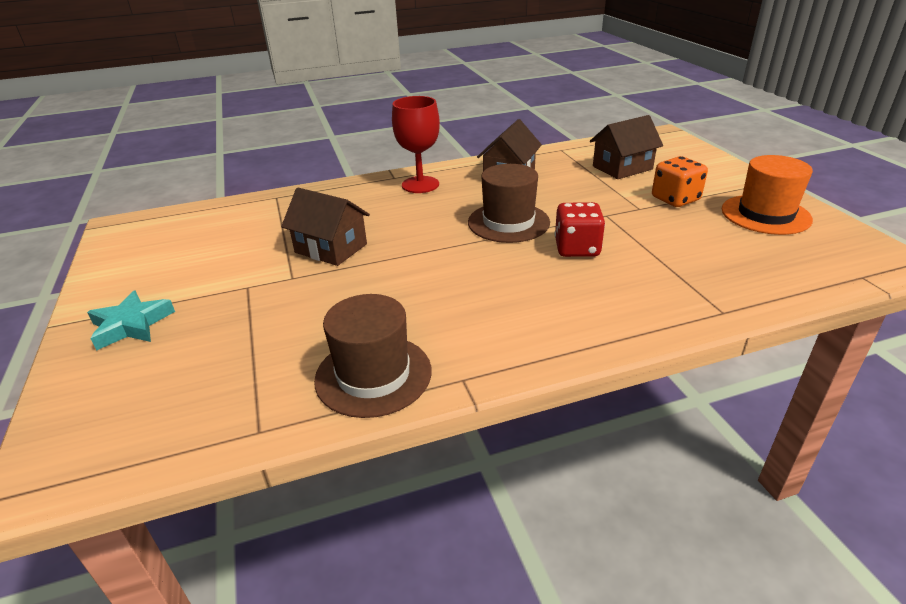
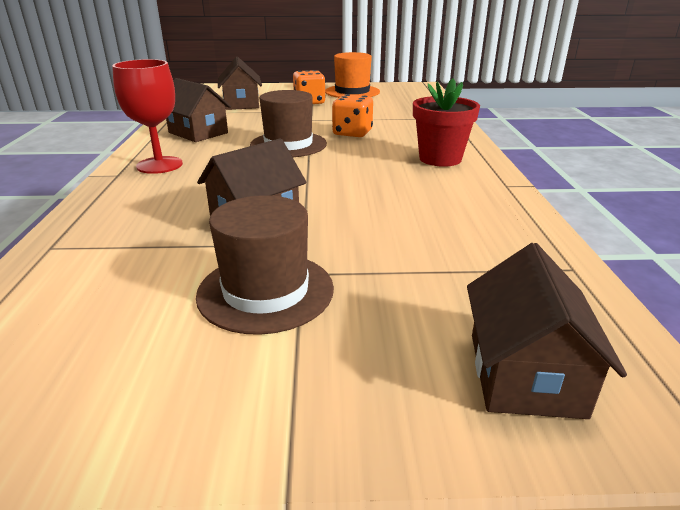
camera: 75 degrees left, 5 degrees down
turquoise star [87,290,175,350] -> none
brown hat [314,294,432,418] -> brown hat moved to [196,195,334,335]
red dice [555,202,605,257] -> orange dice [332,94,373,137]
none -> red flower pot [413,78,480,167]
none -> brown house [467,243,627,419]

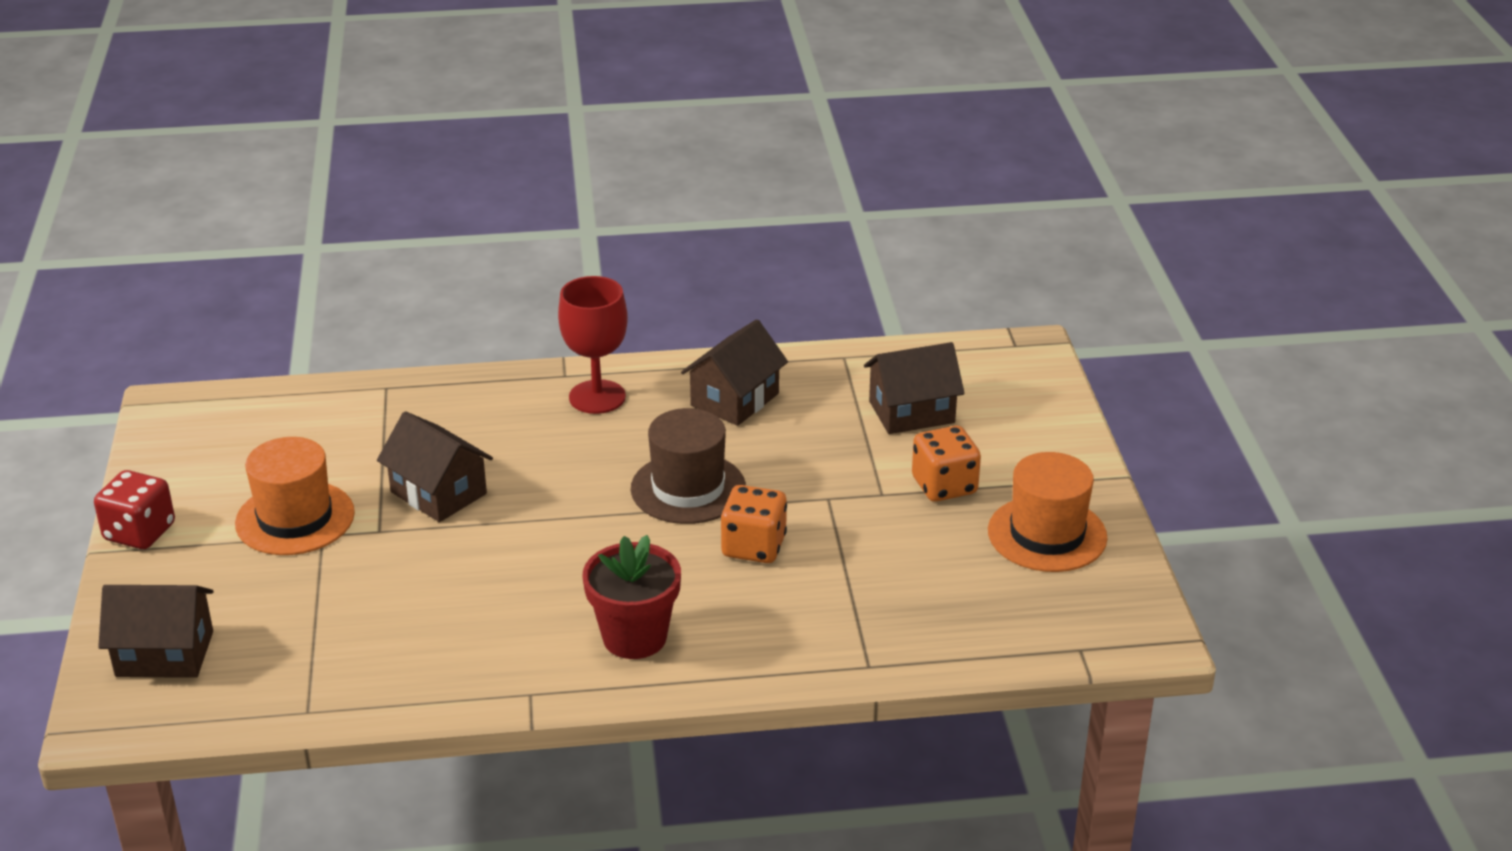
camera: 85 degrees right, 5 degrees up
brown hat [196,195,334,335] -> orange hat [235,437,355,555]
none -> red dice [94,470,175,549]

